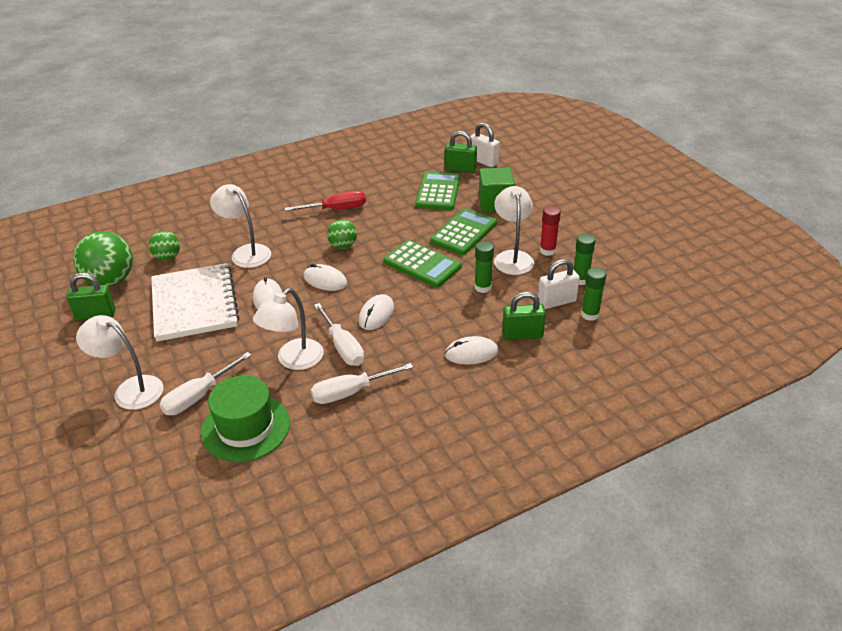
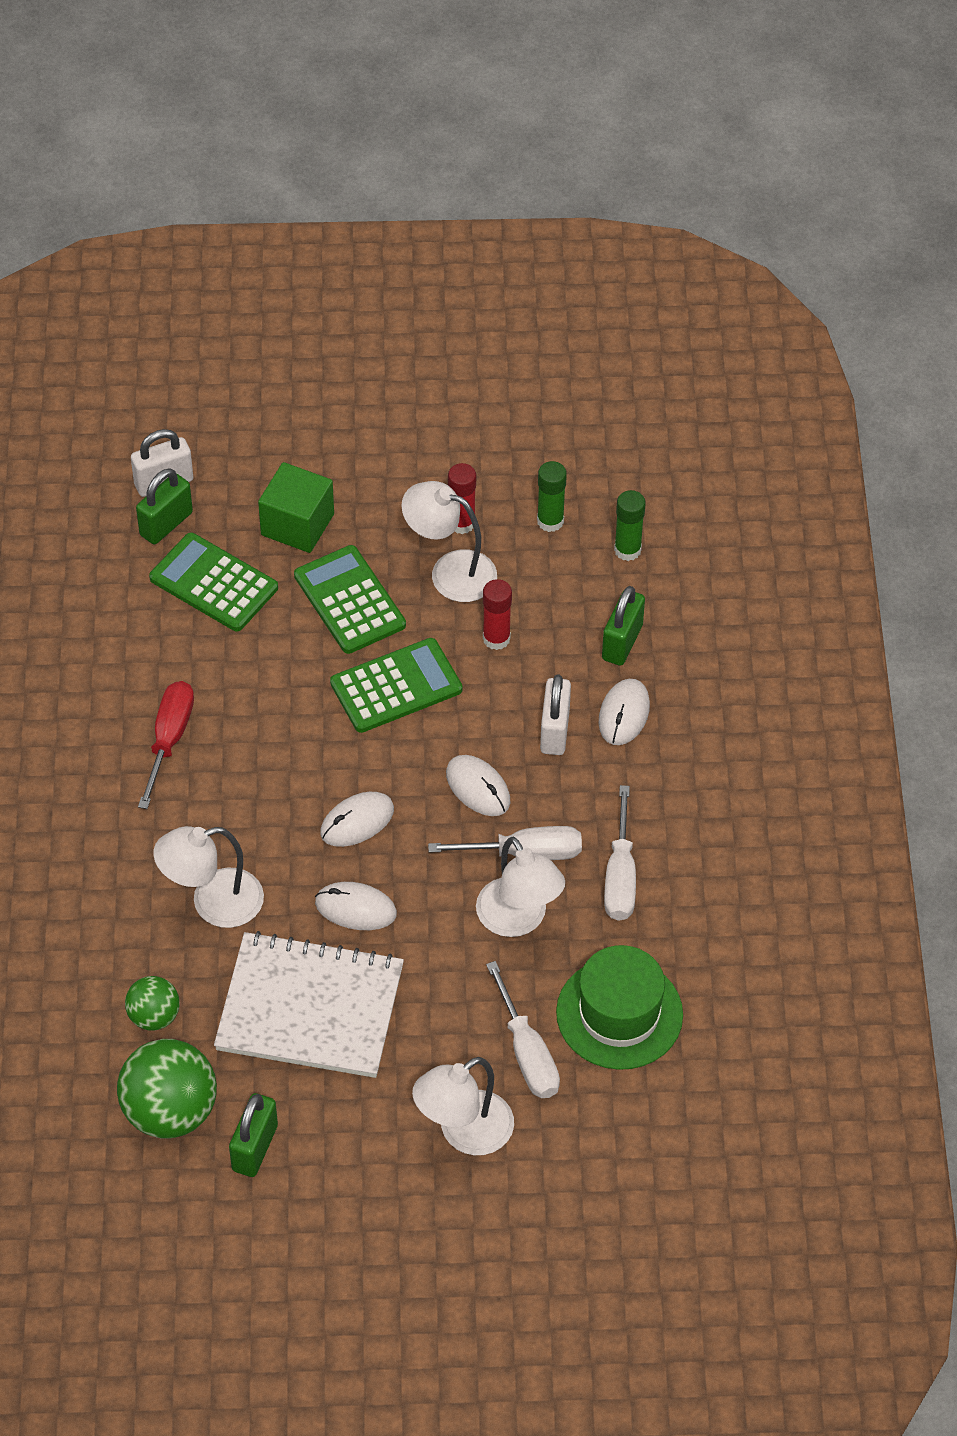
camera: 65 degrees left, 15 degrees up
green ball [327,219,357,249] -> none
green glue stick [474,241,494,293] -> red glue stick [483,579,512,650]
white padlock [538,259,580,309] -> white padlock moved to [540,674,571,755]

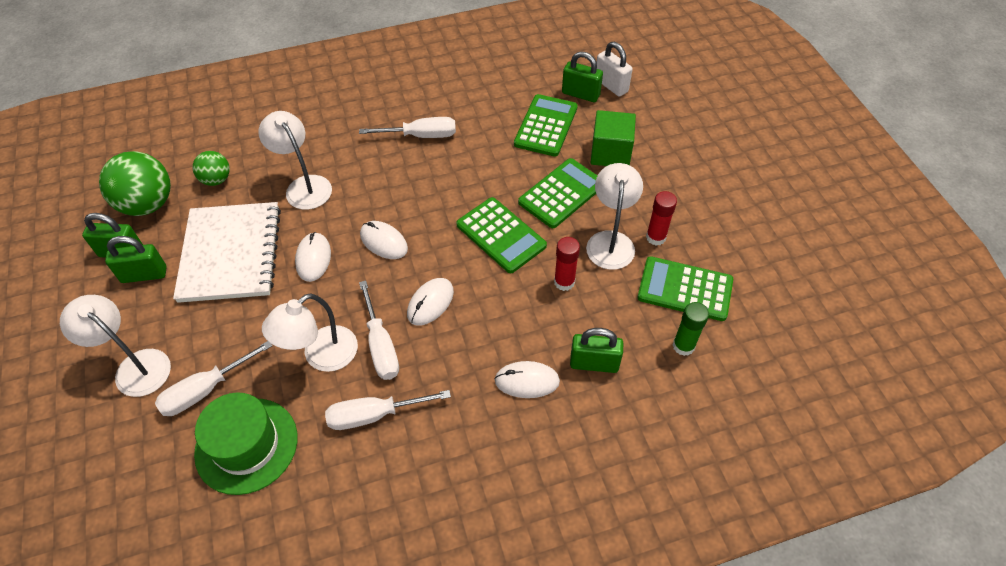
camera: 75 degrees right, 0 degrees up
red screwdriver [138,681,194,809] -> white screwdriver [359,117,456,138]
green glue stick [537,461,567,532] -> green calculator [637,256,733,321]
white padlock [540,674,571,755] -> none
none -> green padlock [105,236,167,283]

